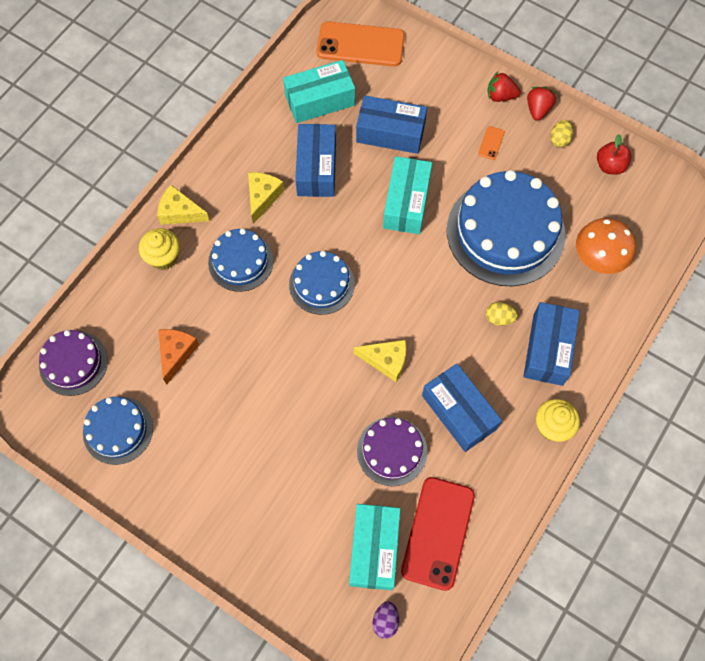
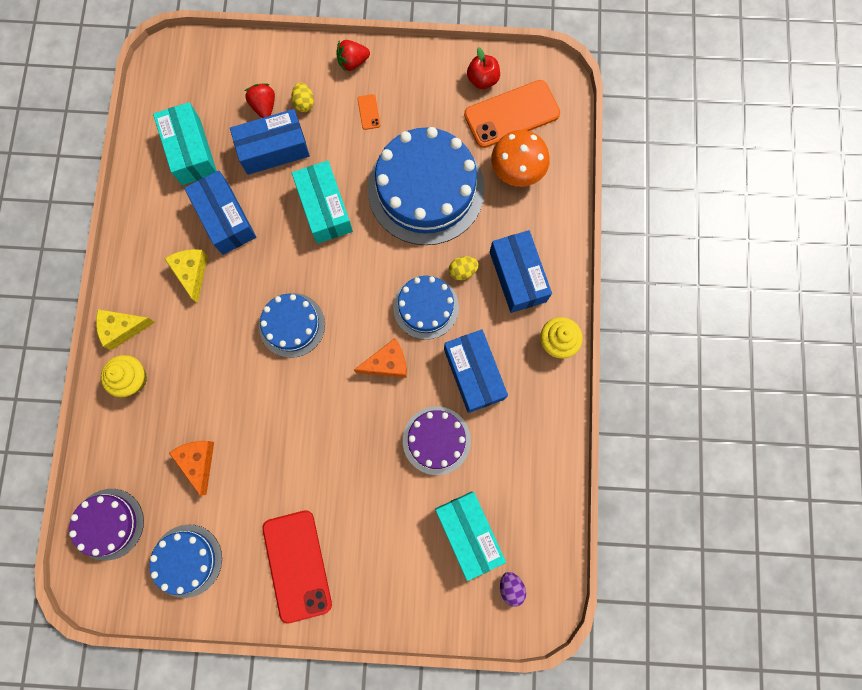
camera: 30 degrees left, 10 degrees up
blue cake [208,229,274,292] -> blue cake moved to [393,275,459,340]
turquoise box [283,60,355,123] -> turquoise box turned 60 degrees counterclockwise [153,102,217,185]
orange phone [317,21,405,67] -> orange phone moved to [464,80,560,148]
yellow cheese [354,340,406,382] -> orange cheese [354,338,407,378]
red phone [401,477,475,591] -> red phone moved to [262,510,332,623]
blue box [422,364,502,452] -> blue box turned 45 degrees clockwise [444,329,508,413]
red strawberry [527,87,556,121] -> red strawberry moved to [245,83,275,118]
yellow egg [550,120,573,147] -> yellow egg moved to [291,83,314,112]

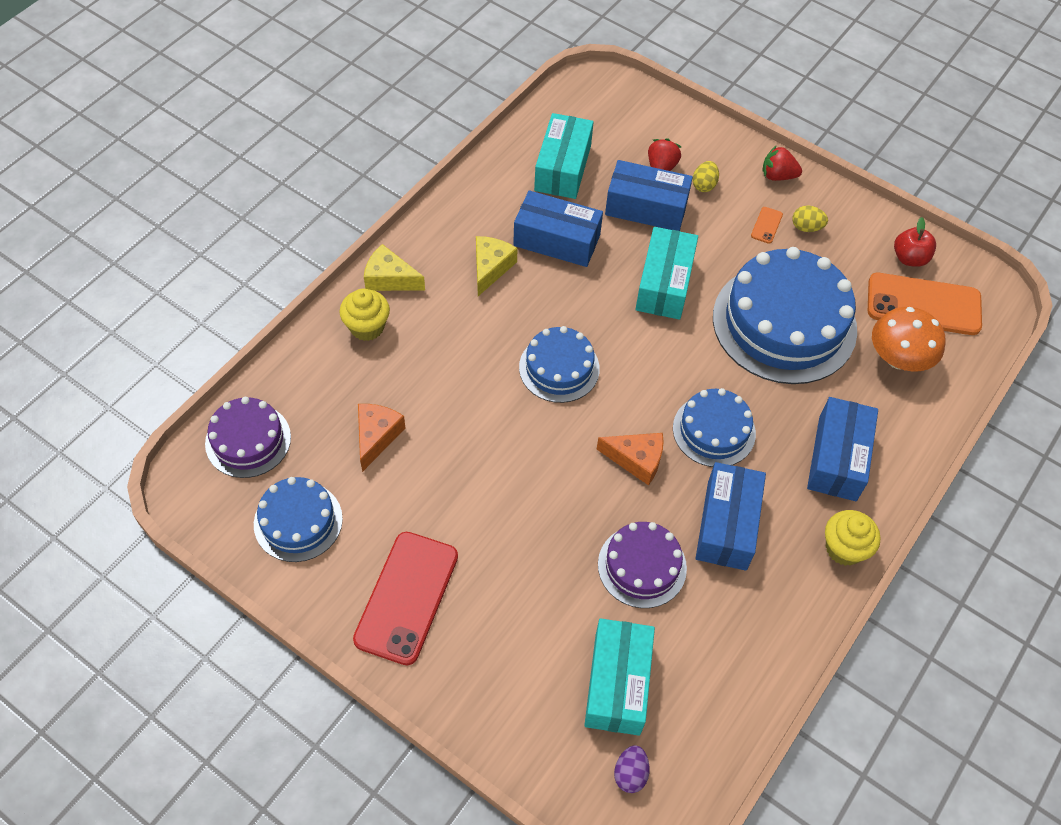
camera: 30 degrees right, 20 degrees down
blue box [184,171,257,255] -> blue box turned 75 degrees counterclockwise [513,190,603,267]
yellow egg [449,256,479,280] -> yellow egg moved to [792,205,828,232]

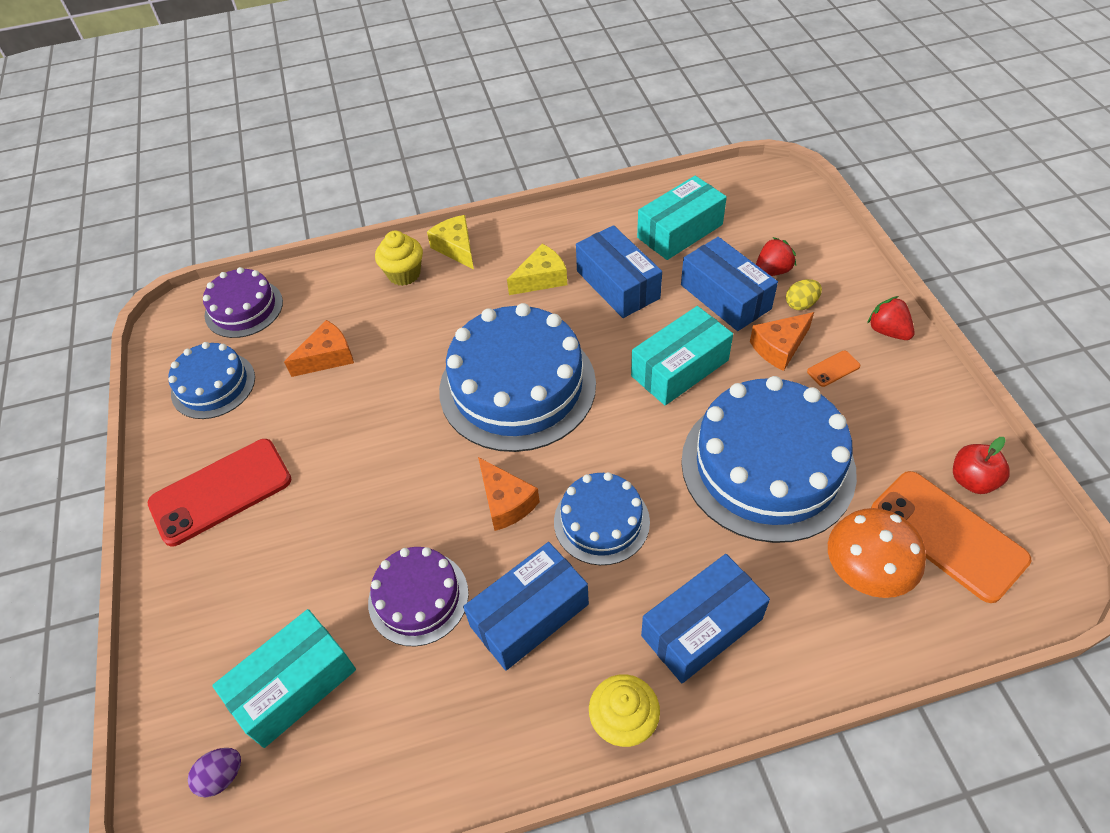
camera: 45 degrees right, 5 degrees down
blue cake [519,326,600,403] -> blue cake [439,303,596,452], size x1.84
yellow egg [792,205,828,232] -> none
none -> orange cheese [750,312,814,371]

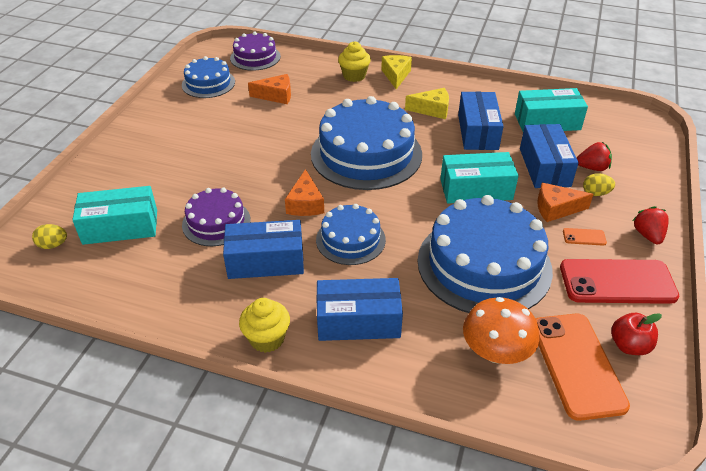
camera: 30 degrees right, 10 degrees down
red phone [147,439,291,546] -> red phone moved to [560,259,679,304]
purple egg [188,748,241,798] -> yellow egg [32,224,67,249]

